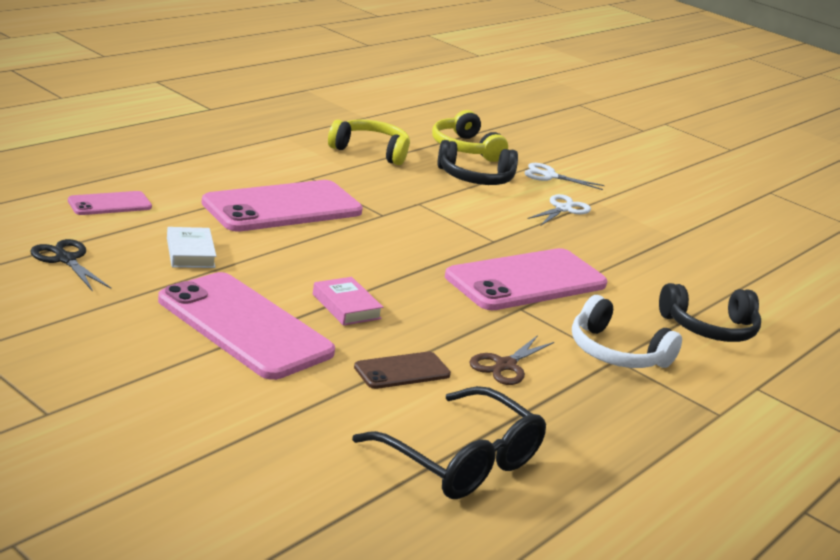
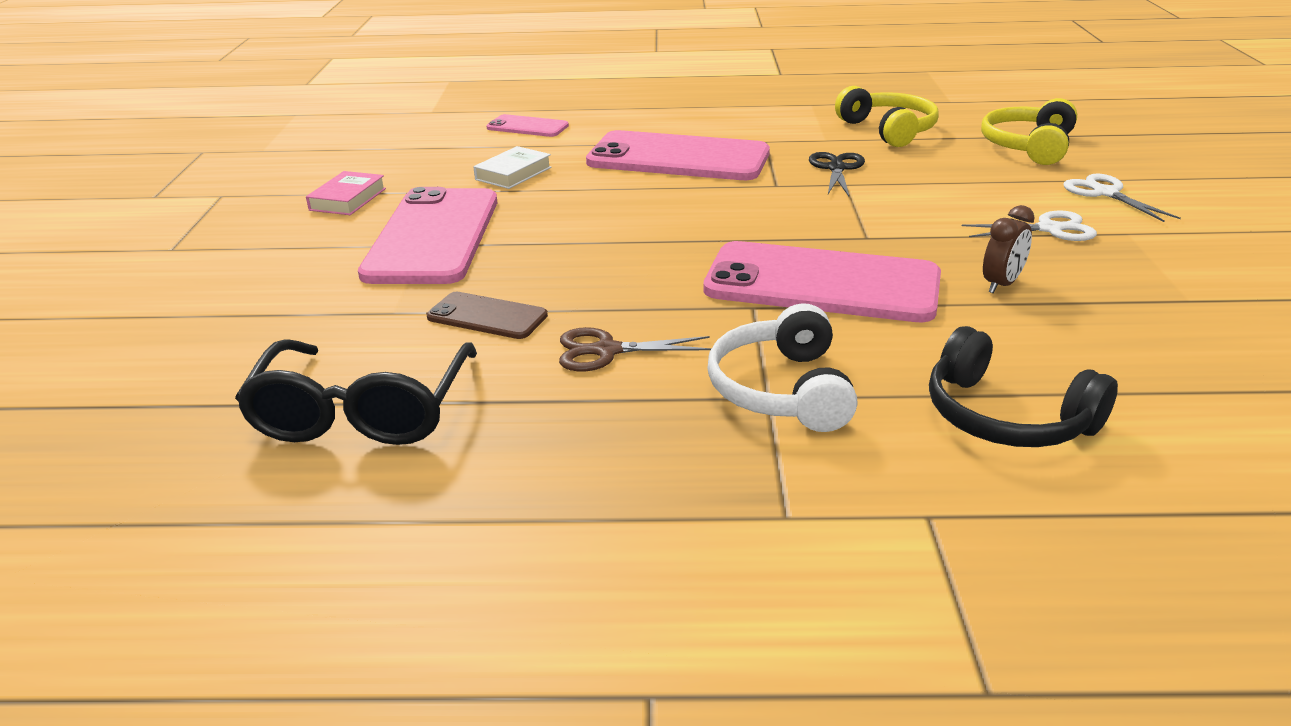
camera: 55 degrees right, 5 degrees up
black scissors [30,239,111,292] -> black scissors moved to [809,152,865,196]
pink book [313,277,383,326] -> pink book moved to [306,171,386,215]
black headphones [437,140,518,185] -> none
none -> brown clock [983,205,1035,293]

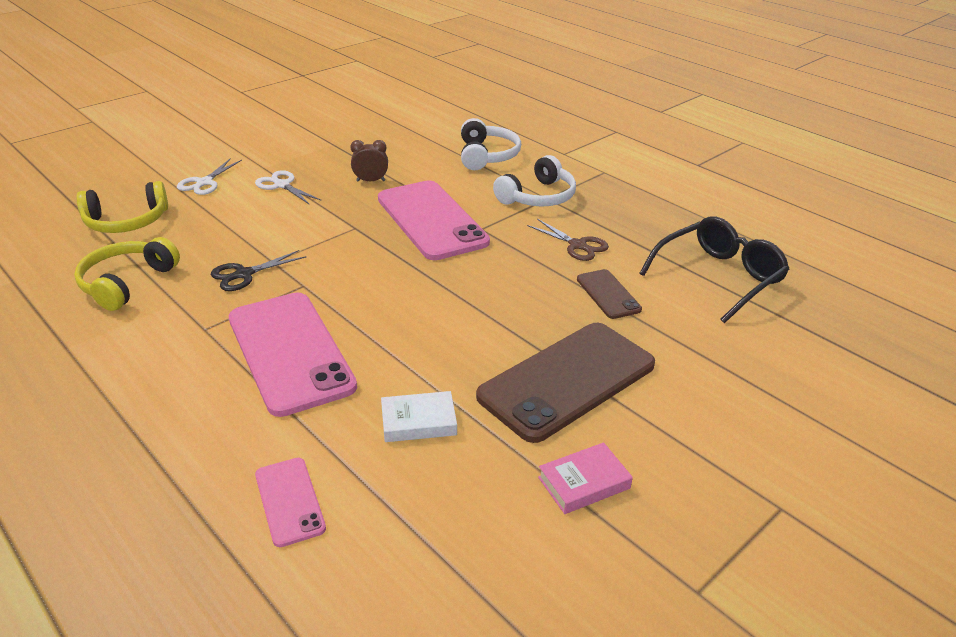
camera: 135 degrees left, 5 degrees up
pink phone [358,187,497,284] -> brown phone [476,323,655,443]
black headphones [929,326,1118,447] -> white headphones [461,118,521,170]

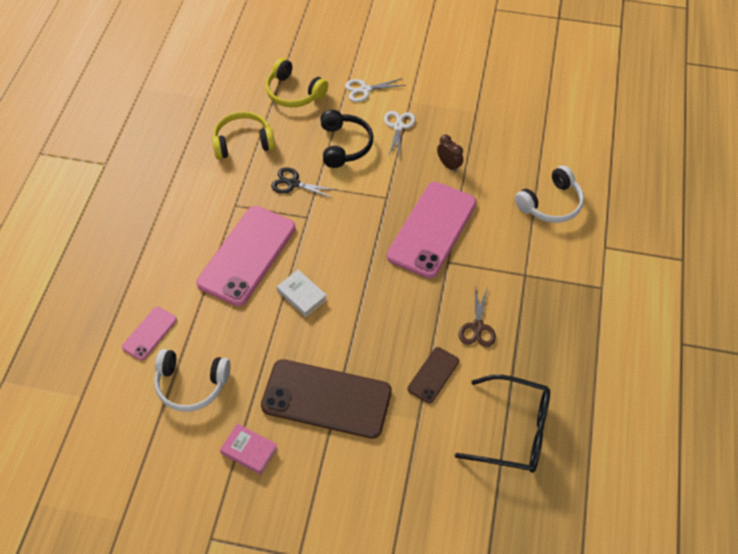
camera: 55 degrees right, 20 degrees up
white book [381,391,457,442] -> white book moved to [277,270,327,317]
white headphones [493,155,576,207] -> white headphones moved to [154,349,231,412]
none -> black headphones [320,110,373,168]

